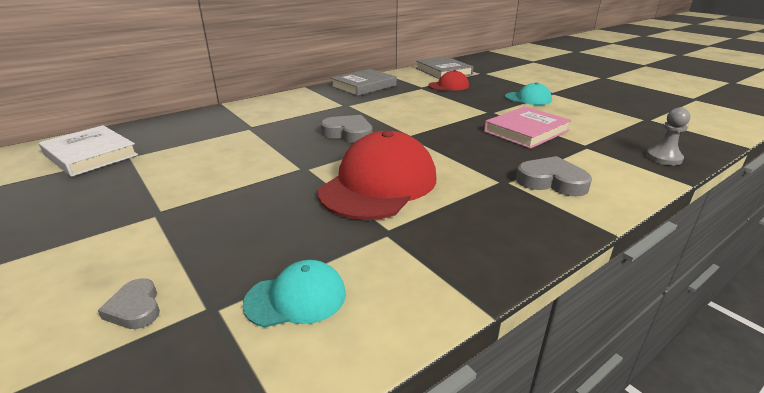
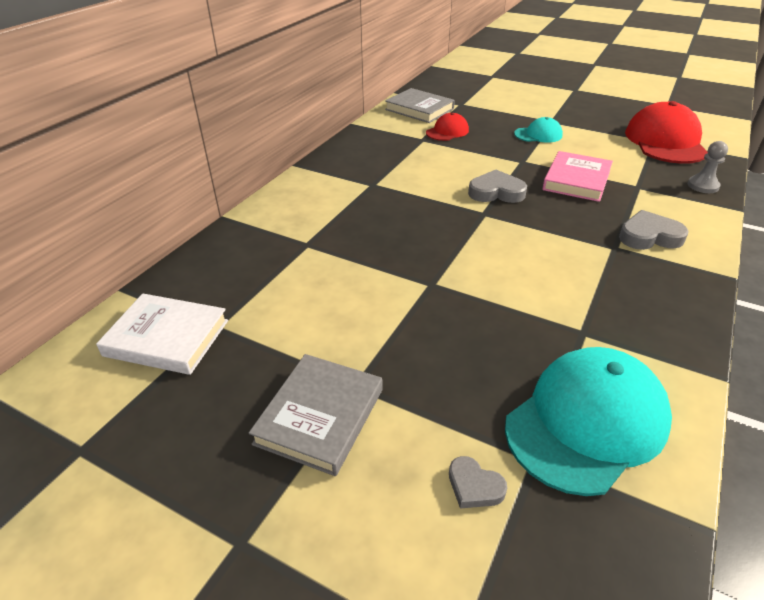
camera: 25 degrees left, 10 degrees up
turquoise cap [243,260,346,328] -> turquoise cap [505,347,672,496], size x1.97
red cap [318,130,436,220] -> red cap moved to [625,101,708,164]
grey heart [321,115,373,143] -> grey heart moved to [468,170,527,203]
grey book [331,69,397,96] -> grey book moved to [249,354,382,476]

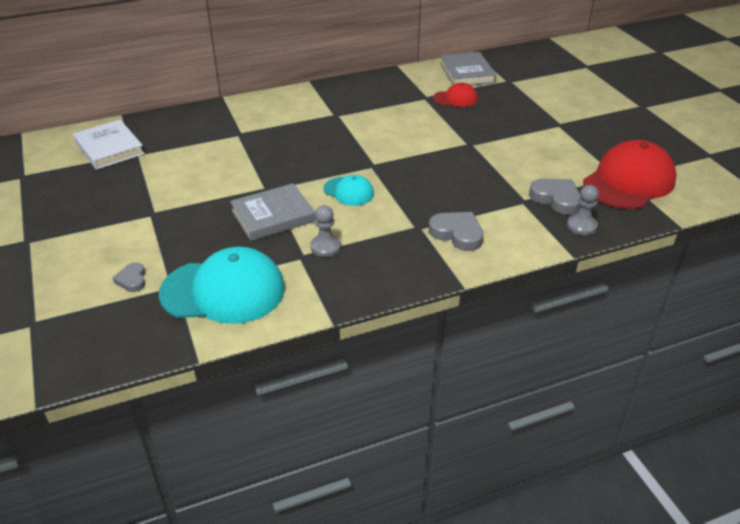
camera: 40 degrees right, 0 degrees up
grey book [249,354,382,476] -> grey book moved to [230,183,316,241]
grey heart [468,170,527,203] -> grey heart moved to [529,178,581,215]
turquoise cap [514,117,563,142] -> turquoise cap moved to [323,175,374,206]
pink book [542,151,613,202] -> none
none -> grey pawn [310,205,341,257]

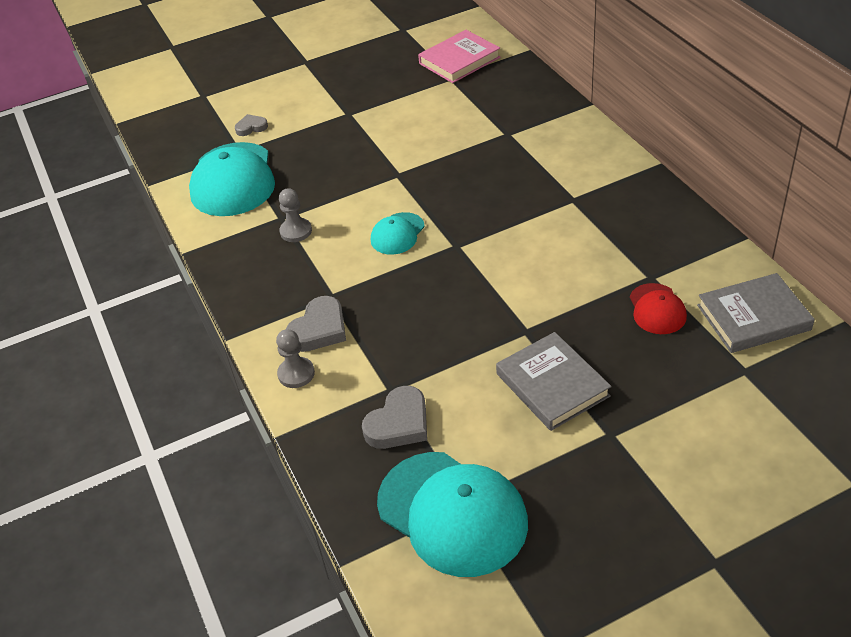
camera: 90 degrees right, 5 degrees up
white book [73,120,145,170] -> pink book [418,30,500,83]
grey book [230,183,316,241] -> grey book moved to [496,332,611,431]
grey pawn [567,185,599,235] -> grey pawn moved to [276,329,315,388]
red cap [583,140,677,209] -> turquoise cap [377,452,528,577]

